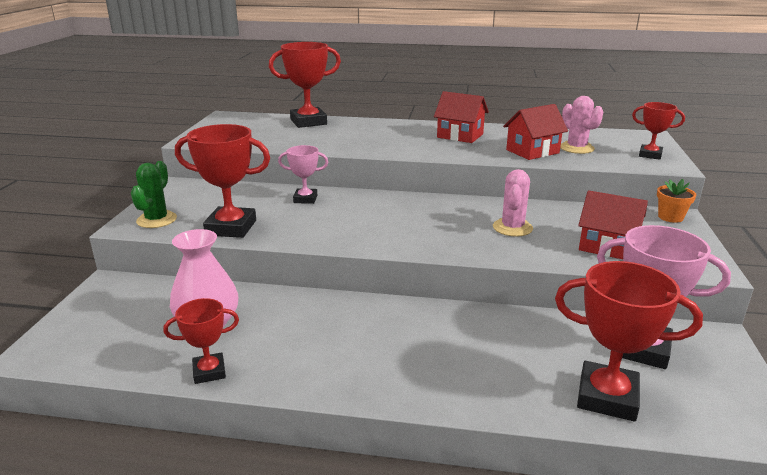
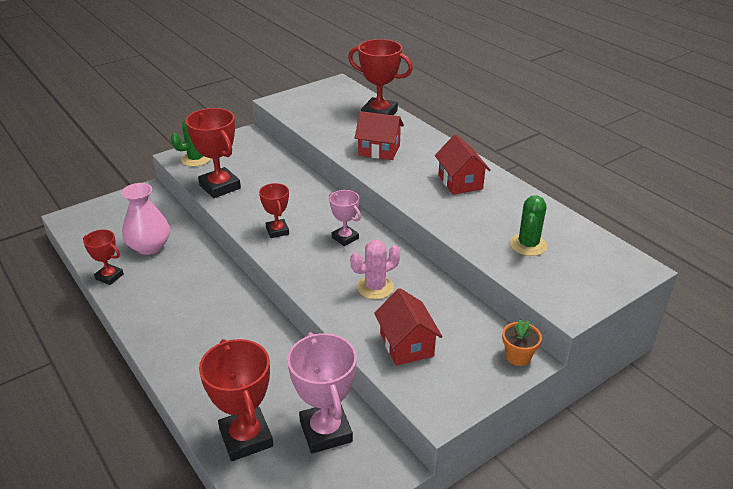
camera: 45 degrees right, 10 degrees up
pink trophy [278,145,328,204] -> pink trophy moved to [329,190,361,246]
red house [503,104,568,160] -> red house moved to [355,111,404,160]
pink cactus [560,96,603,154] -> green cactus [510,196,547,256]
red trophy [632,102,685,160] -> red trophy moved to [259,183,289,238]

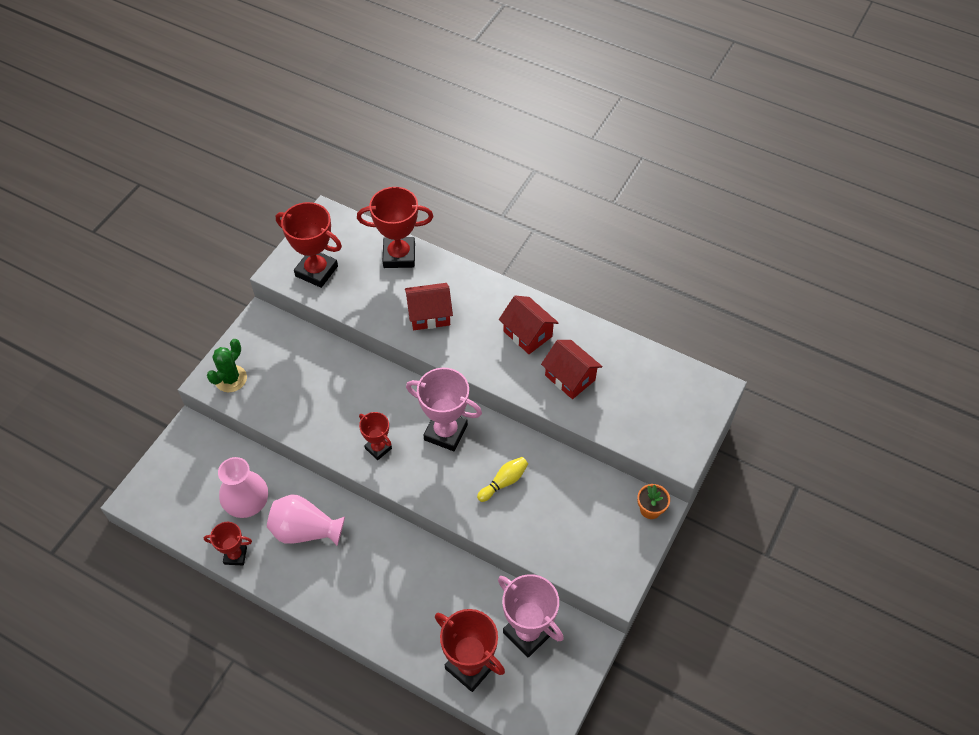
camera: 25 degrees left, 20 degrees up
red trophy [186,108,241,198] -> red trophy moved to [276,202,342,288]
pink trophy [329,190,361,246] -> pink trophy [406,368,482,451], size x1.73
pink cactus [350,240,400,299] -> yellow bowling pin [477,457,528,502]
red house [374,288,442,366] -> red house moved to [541,340,603,399]
green cactus [510,196,547,256] -> none
none -> pink vase [267,495,345,546]

